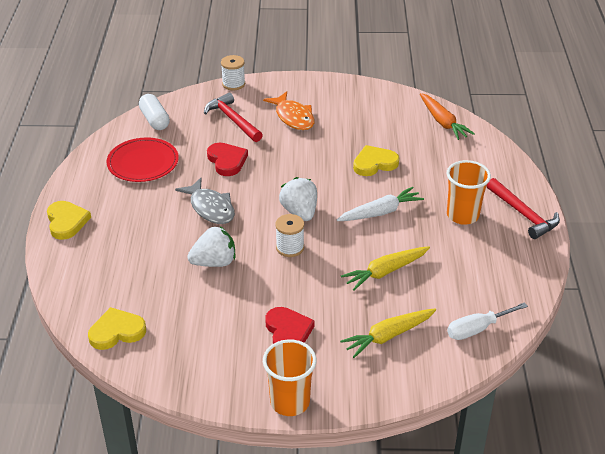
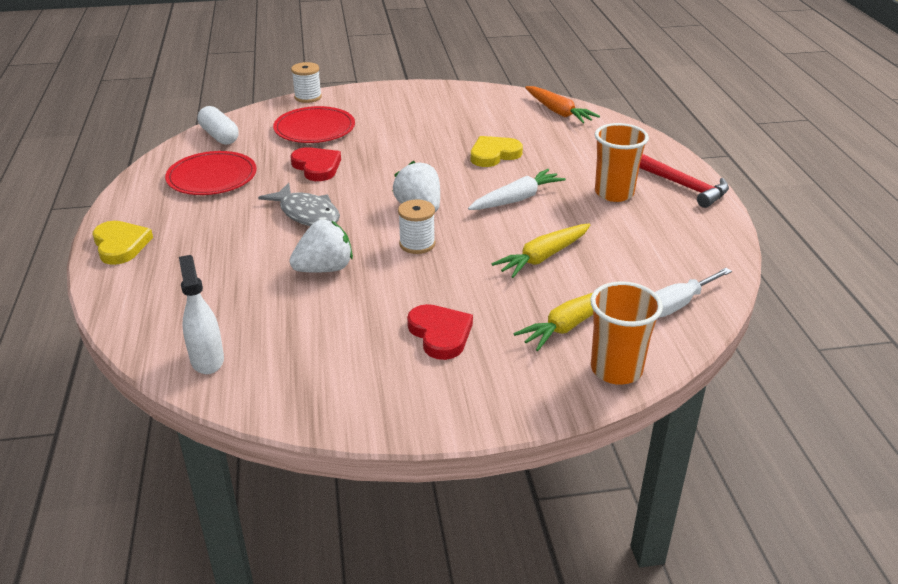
camera: 10 degrees left, 5 degrees down
yellow heart [88,307,146,350] -> white spray bottle [179,255,224,374]
red hammer [204,93,263,142] -> red plate [273,106,355,143]
orange fish [263,92,314,130] -> none
orange cup [263,339,316,416] -> orange cup moved to [590,281,663,385]

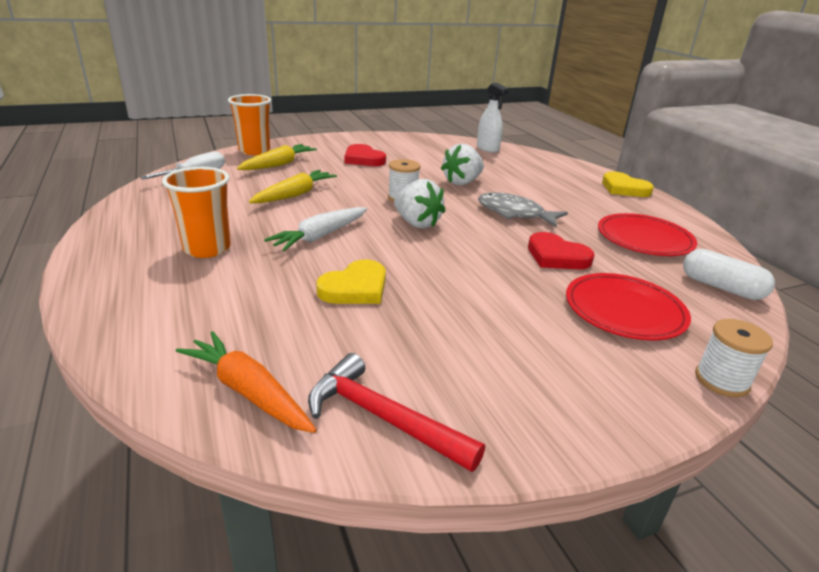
camera: 165 degrees right, 5 degrees down
red hammer [639,154,729,208] -> red hammer moved to [308,353,485,472]

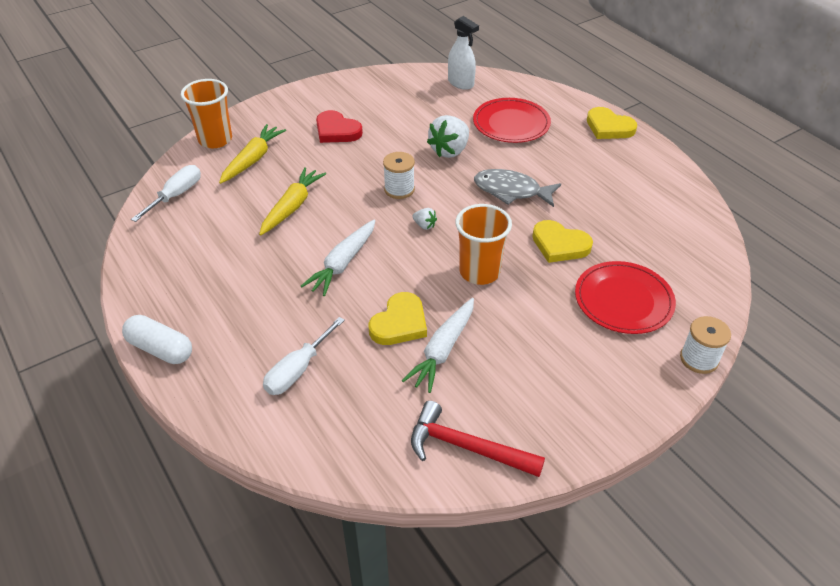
camera: 10 degrees left, 15 degrees up
orange cup [162,167,231,258] -> orange cup moved to [455,204,512,285]
orange carrot [176,331,317,433] -> none
white strawberry [394,179,446,228] -> white strawberry [412,208,437,230], size x0.47
red heart [528,232,595,270] -> yellow heart [532,220,593,263]
red plate [598,213,697,256] -> red plate moved to [473,98,551,143]
white capsule [683,249,775,300] -> white capsule moved to [122,315,192,364]
none -> white screwdriver [263,317,345,395]
none -> white carrot [402,298,474,393]

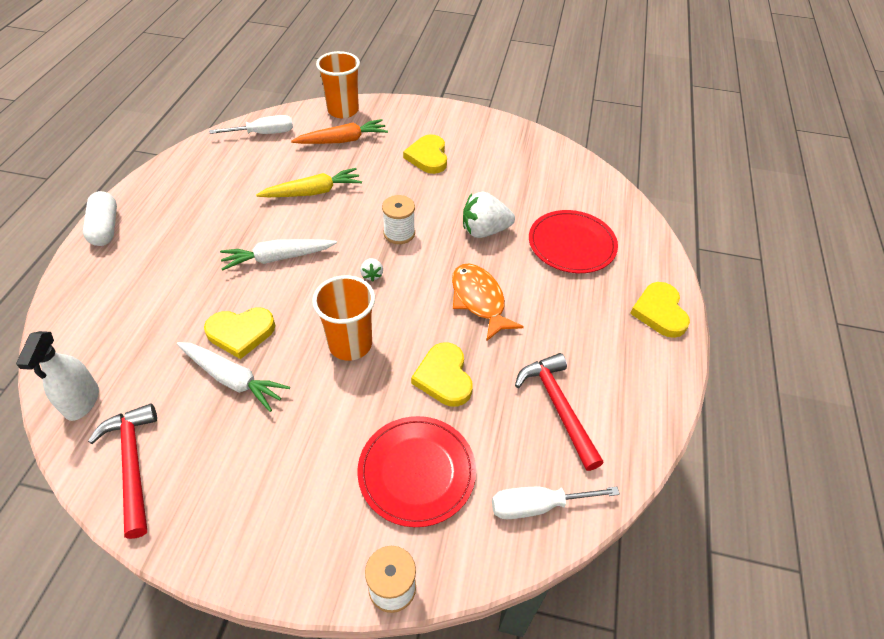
camera: 45 degrees right, 5 degrees up
yellow carrot [219,124,286,184] -> orange carrot [291,119,388,144]
white screwdriver [263,317,345,395] -> white screwdriver moved to [492,487,620,519]
red heart [316,110,363,143] -> yellow heart [403,134,447,174]
white carrot [402,298,474,393] -> white carrot turned 135 degrees counterclockwise [176,342,290,412]
white spray bottle [448,16,479,90] -> white spray bottle moved to [16,331,99,421]
grey fish [474,169,561,207] -> orange fish [452,264,524,341]
none -> red hammer [515,353,604,471]

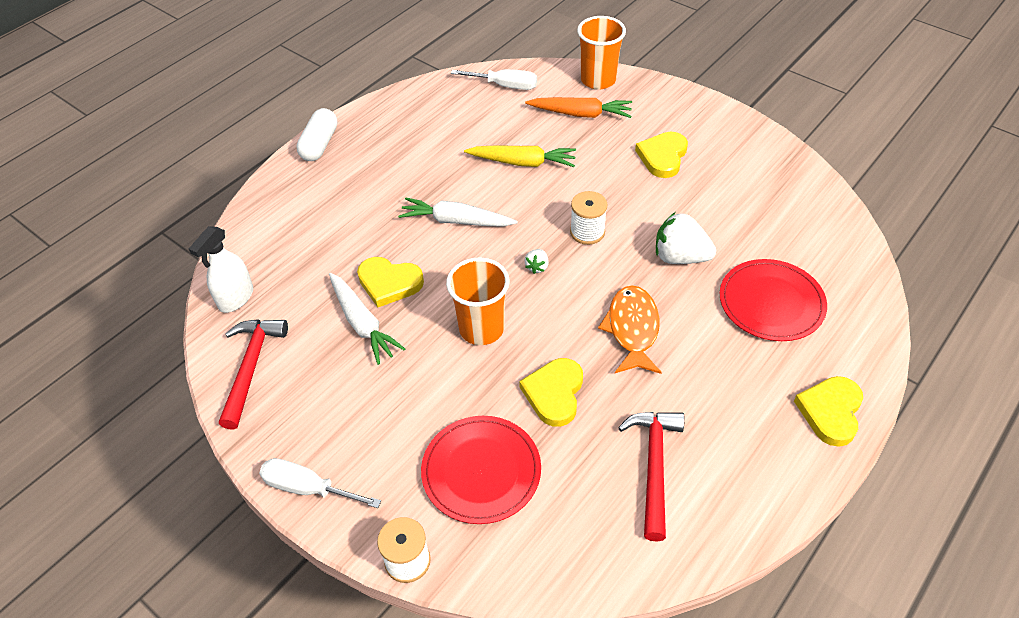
camera: 30 degrees right, 0 degrees up
white screwdriver [492,487,620,519] -> white screwdriver moved to [259,458,381,508]

